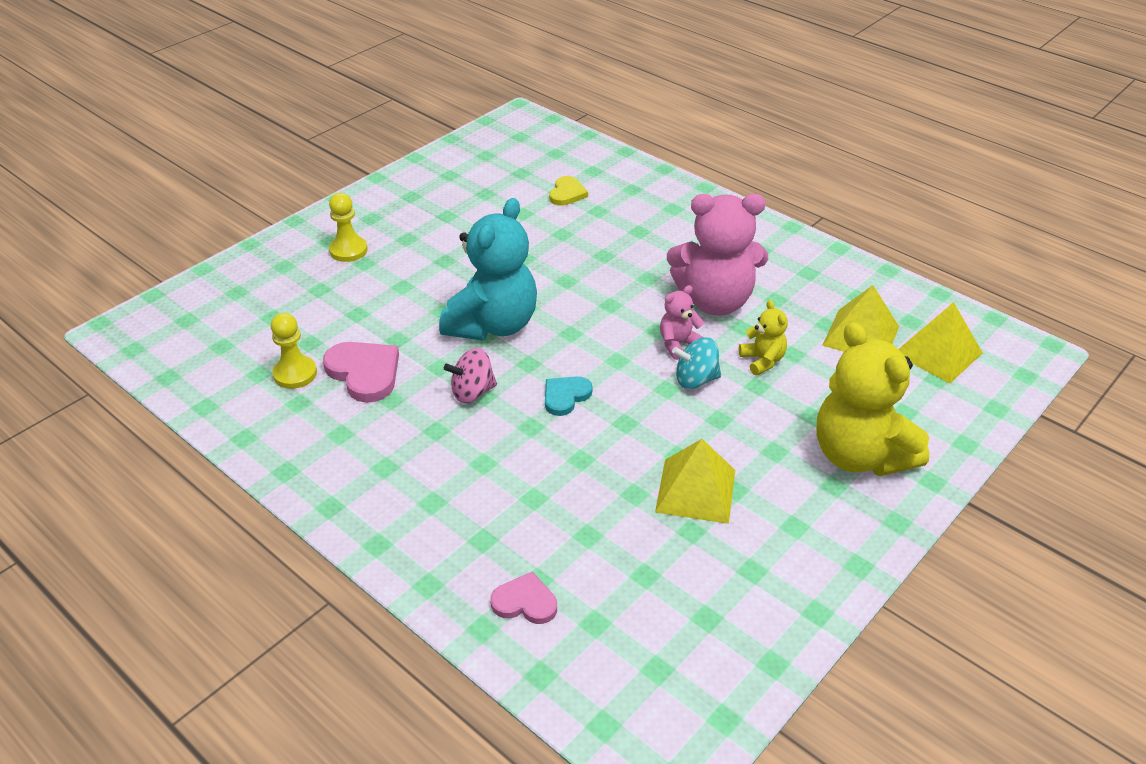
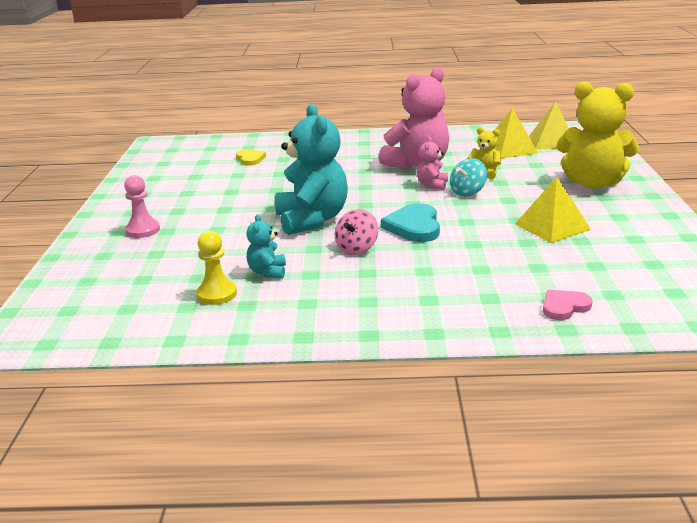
camera: 40 degrees left, 15 degrees down
pink heart [323,342,399,403] -> turquoise teddy bear [247,214,286,278]
yellow pawn [329,193,368,262] -> pink pawn [124,175,160,238]
turquoise heart [545,376,592,416] -> turquoise heart [381,203,440,242], size x1.60

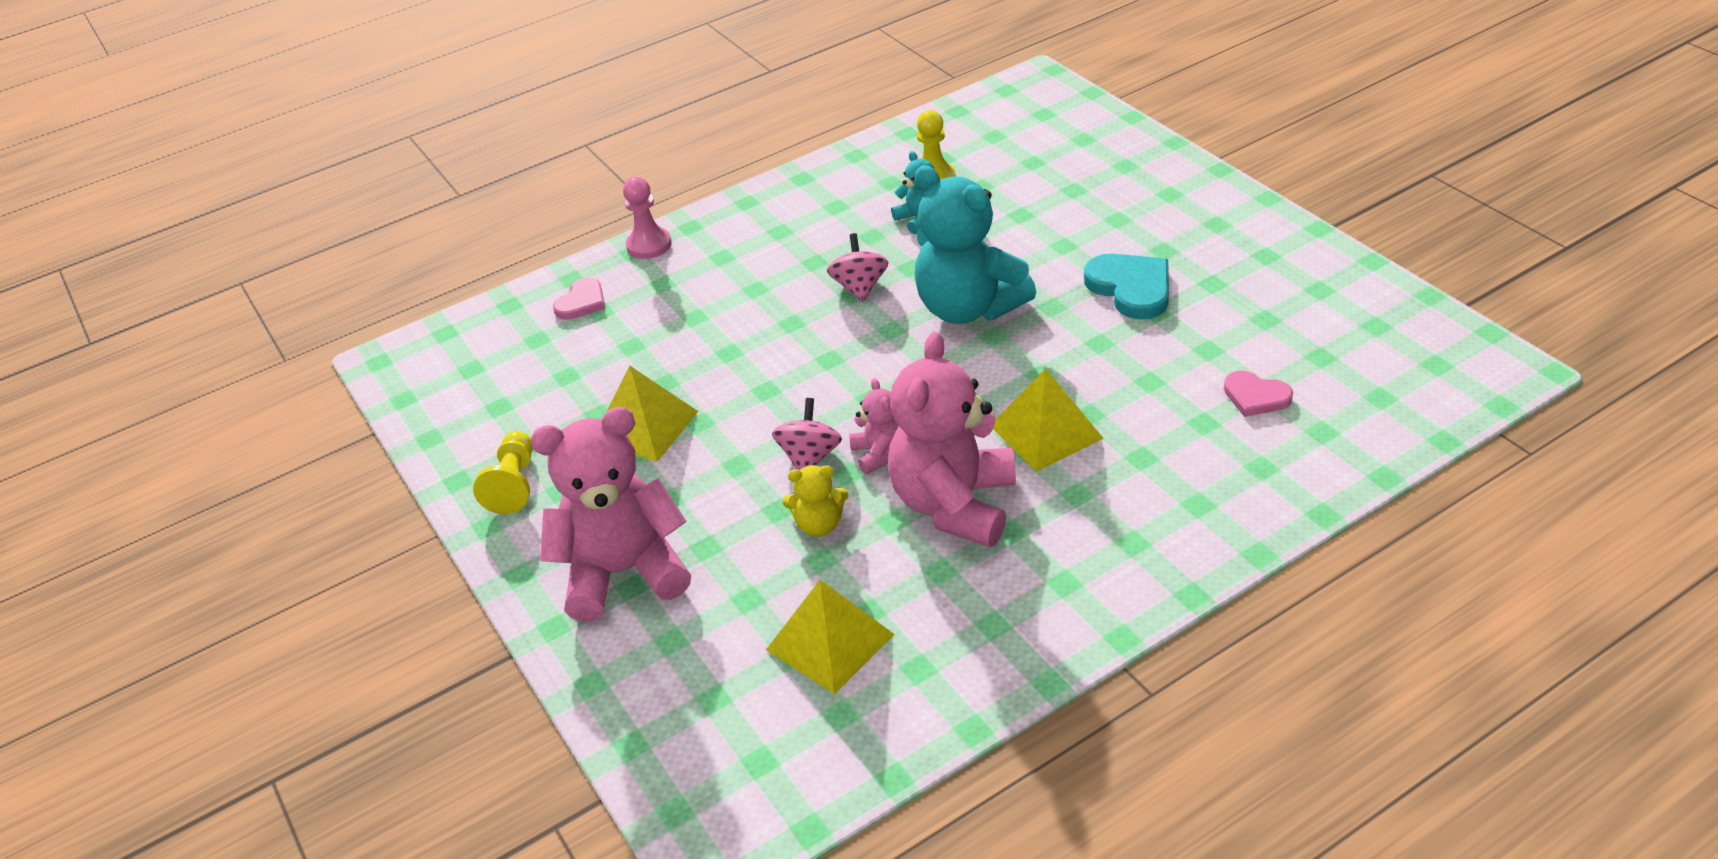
camera: 150 degrees right, 15 degrees up
pink pawn [124,175,160,238] -> pink pawn moved to [623,177,671,259]
yellow heart [236,150,266,166] -> pink heart [1224,371,1293,417]
turquoise heart [381,203,440,242] -> turquoise heart moved to [1084,254,1169,319]
turquoise spinning top [450,158,487,197] -> pink spinning top [772,398,842,470]
yellow pyramid [529,102,569,149] -> yellow pyramid moved to [993,369,1104,472]
yellow teddy bear [557,81,639,189] -> pink teddy bear [530,407,691,622]
none -> yellow pawn [473,431,533,514]

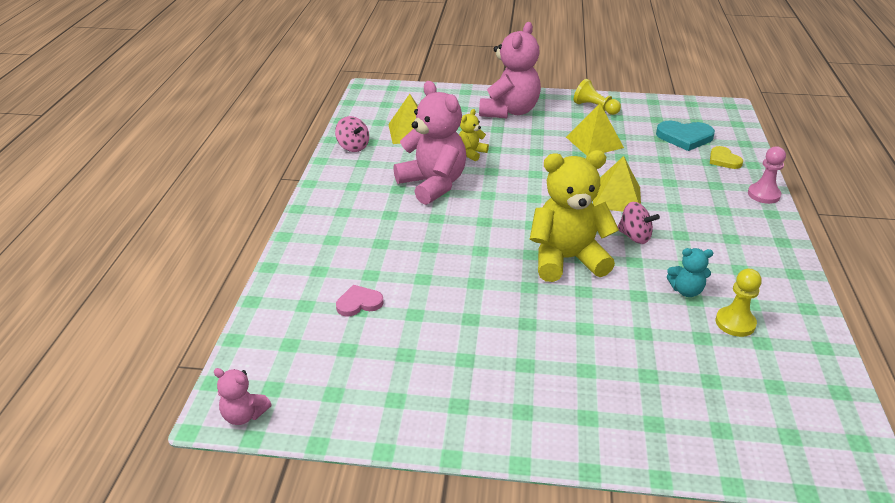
camera: 125 degrees right, 5 degrees down
pink heart [553,277,606,320] -> yellow heart [710,146,743,169]
pink spinning top [772,398,842,470] -> pink spinning top moved to [335,116,369,152]
pink teddy bear [849,378,899,474] -> pink teddy bear moved to [214,368,272,425]
turquoise teddy bear [914,165,1036,324] -> yellow teddy bear [530,150,619,282]
yellow pyramid [993,369,1104,472] -> yellow pyramid moved to [593,156,641,211]
turquoise heart [1084,254,1169,319] -> turquoise heart moved to [656,121,715,151]

